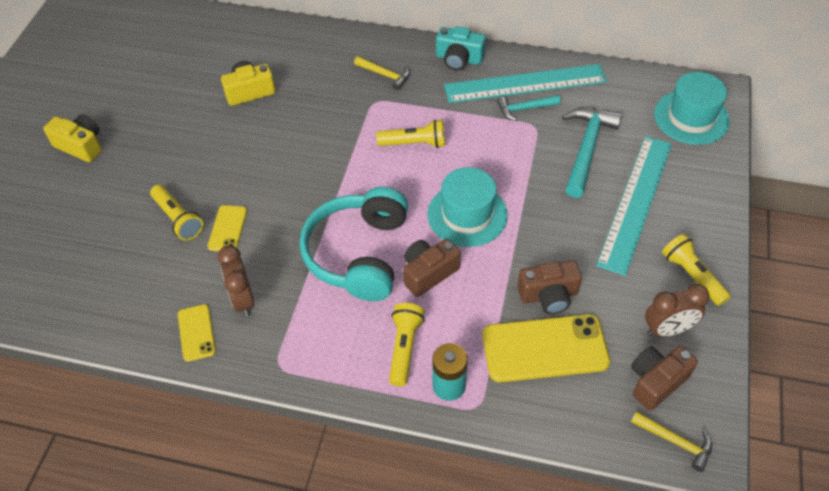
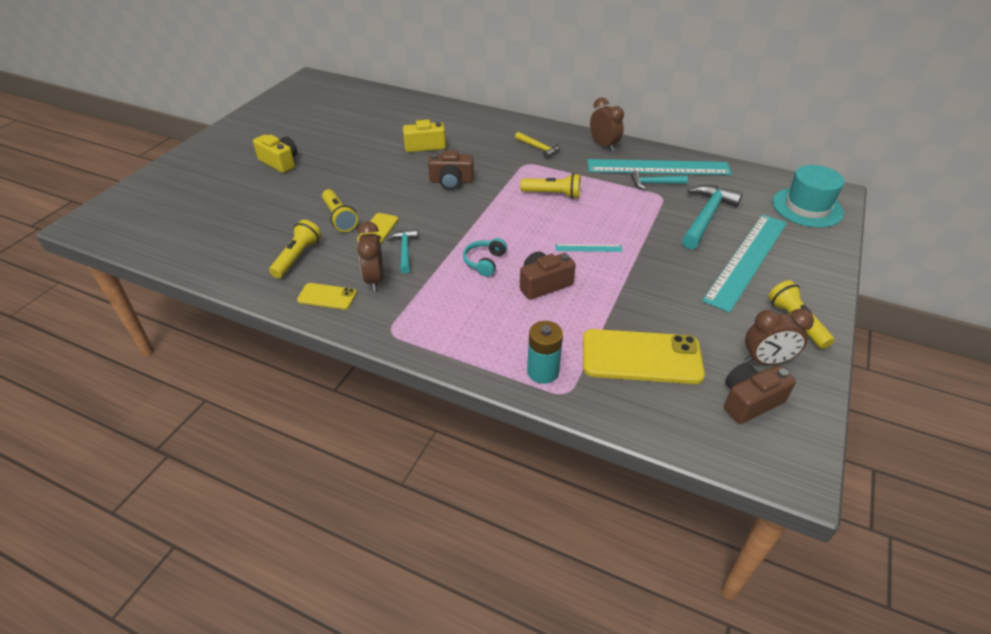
camera: 10 degrees right, 10 degrees down
yellow phone [178,304,216,362] -> yellow phone turned 75 degrees counterclockwise [297,283,357,310]
turquoise headphones [299,187,408,301] -> turquoise headphones [463,238,507,277], size x0.43
yellow flashlight [389,303,425,386] -> yellow flashlight moved to [269,220,321,278]
turquoise hat [427,167,508,247] -> turquoise ruler [555,244,622,252]
turquoise camera [436,26,486,70] -> brown clock [590,98,624,151]
brown camera [517,260,582,314] -> brown camera moved to [428,150,474,190]
yellow hammer [631,411,712,472] -> none
none -> turquoise hammer [387,229,418,274]

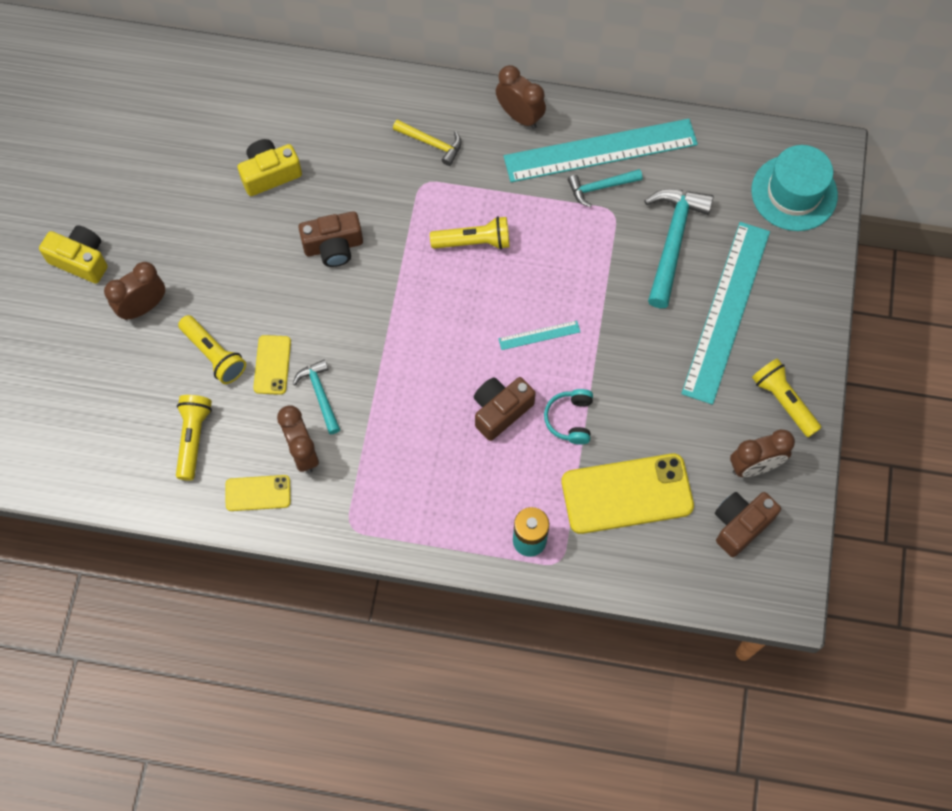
camera: 15 degrees left, 25 degrees up
turquoise headphones [463,238,507,277] -> turquoise headphones moved to [544,389,593,445]
none -> brown clock [104,262,165,320]

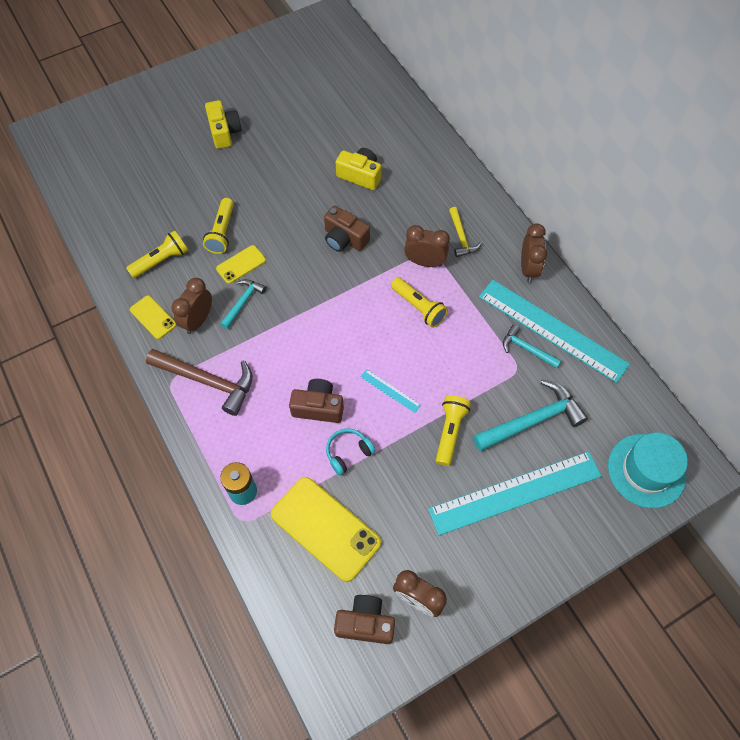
camera: 50 degrees right, 5 degrees down
brown clock [104,262,165,320] -> brown clock moved to [404,225,450,267]
yellow flashlight [752,358,821,437] -> yellow flashlight moved to [436,395,471,466]
none -> brown hammer [146,349,253,416]

